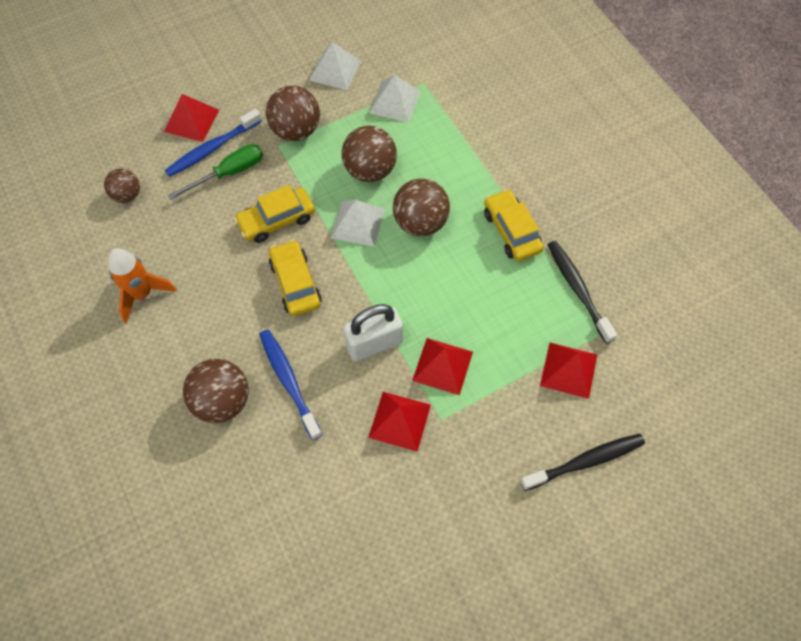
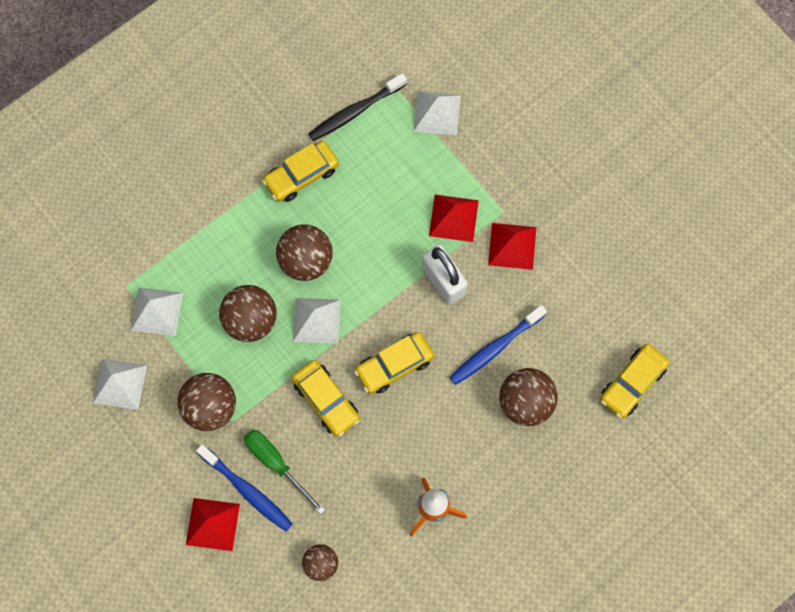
camera: 100 degrees left, 10 degrees up
black toothbrush [520,434,645,491] -> none
red pyramid [540,343,597,399] -> white pyramid [413,91,461,136]
none -> yellow car [600,344,669,418]

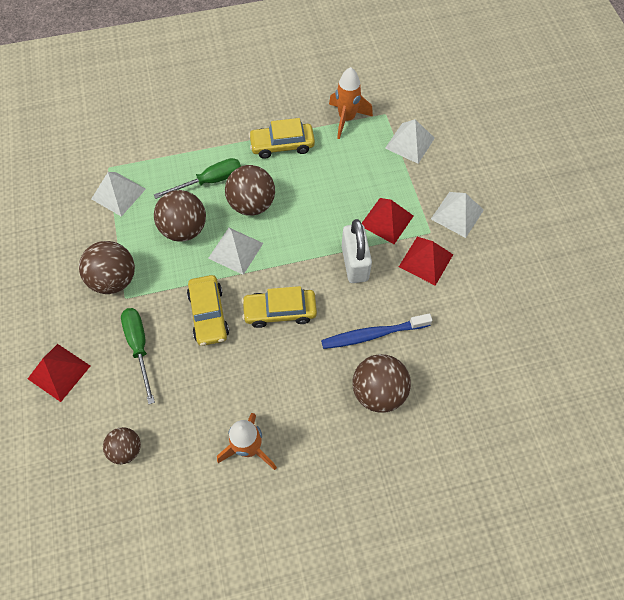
camera: 25 degrees right, 10 degrees down
white pyramid [93,359,147,410] -> white pyramid moved to [431,192,484,238]
blue toothbrush [196,444,293,531] -> none
black toothbrush [309,73,407,141] -> orange rocket [329,67,373,139]
yellow car [600,344,669,418] -> none
none -> green screwdriver [154,158,241,199]

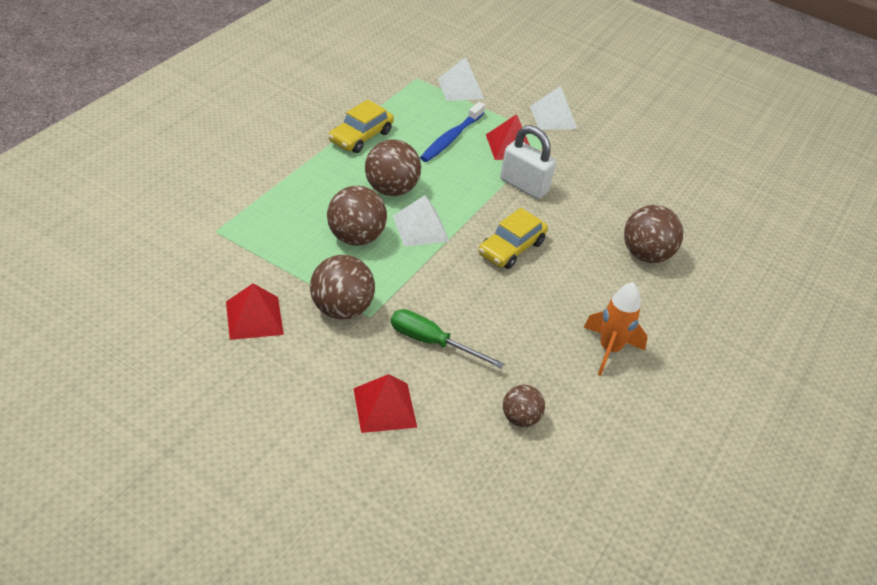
camera: 50 degrees left, 20 degrees down
white pyramid [91,172,146,217] -> none
green screwdriver [154,158,241,199] -> none
yellow car [187,275,229,346] -> none
blue toothbrush [321,313,432,349] -> blue toothbrush moved to [420,102,485,162]
orange rocket [329,67,373,139] -> none
red pyramid [399,237,453,286] -> red pyramid moved to [226,283,284,340]

